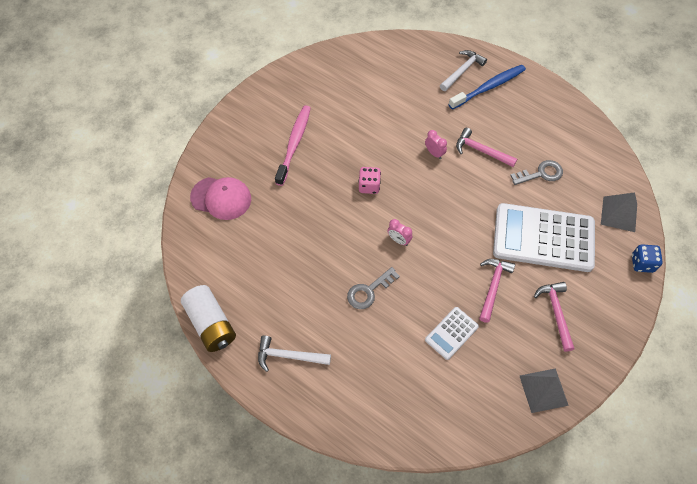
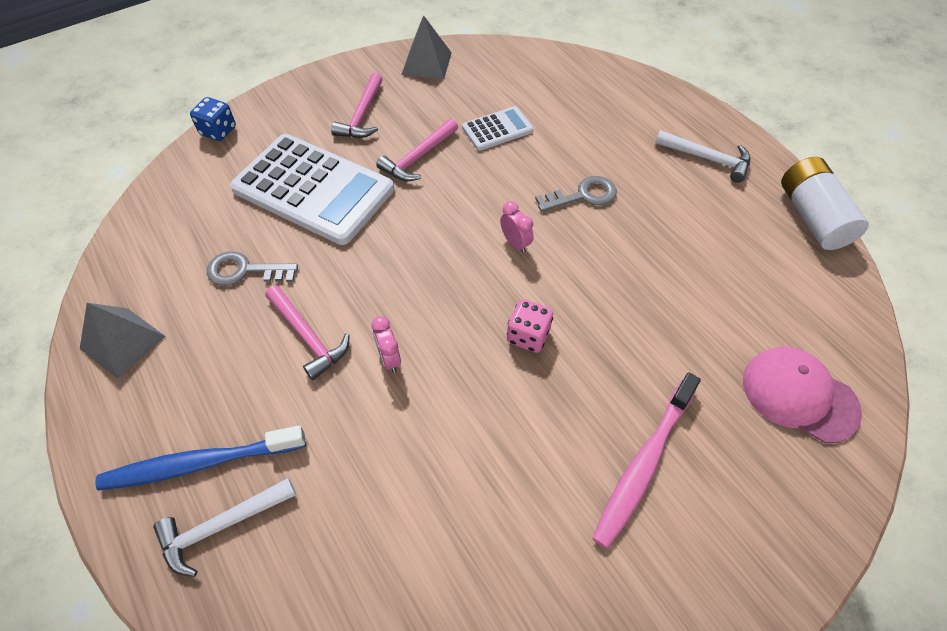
camera: 160 degrees left, 5 degrees down
grey pyramid [601,192,637,232] -> grey pyramid moved to [80,303,166,379]

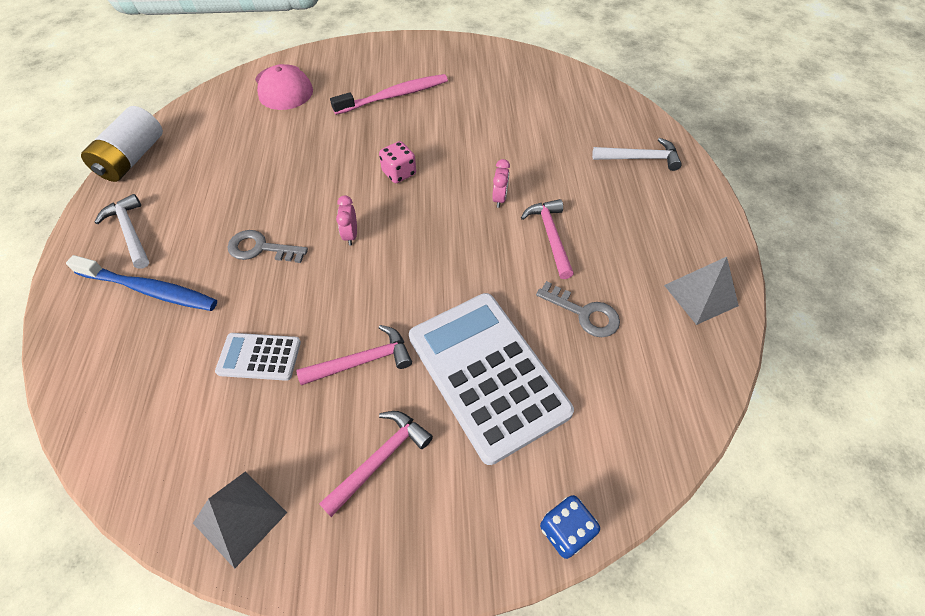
camera: 150 degrees left, 0 degrees up
blue toothbrush [95,425,306,491] -> blue toothbrush moved to [66,255,217,311]

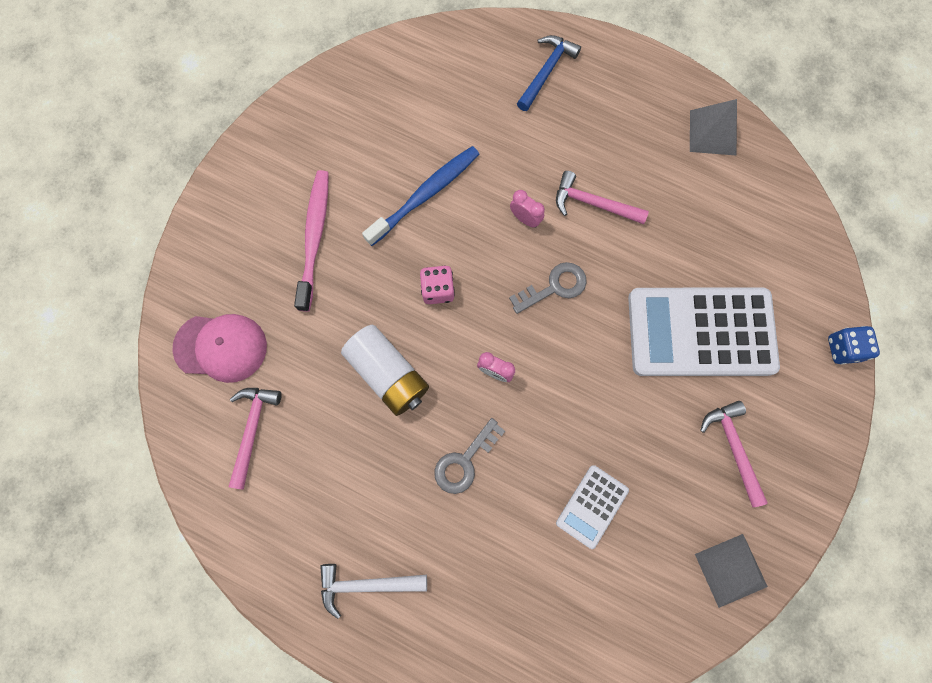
camera: 60 degrees left, 20 degrees up
blue toothbrush [66,255,217,311] -> blue toothbrush moved to [362,146,479,246]
white battery [81,106,163,182] -> white battery moved to [341,325,429,416]
pink hammer [296,325,412,385] -> pink hammer moved to [229,388,282,490]
grey key [536,281,620,337] -> grey key moved to [509,262,587,314]
white hammer [592,138,682,171] -> blue hammer [517,35,581,111]

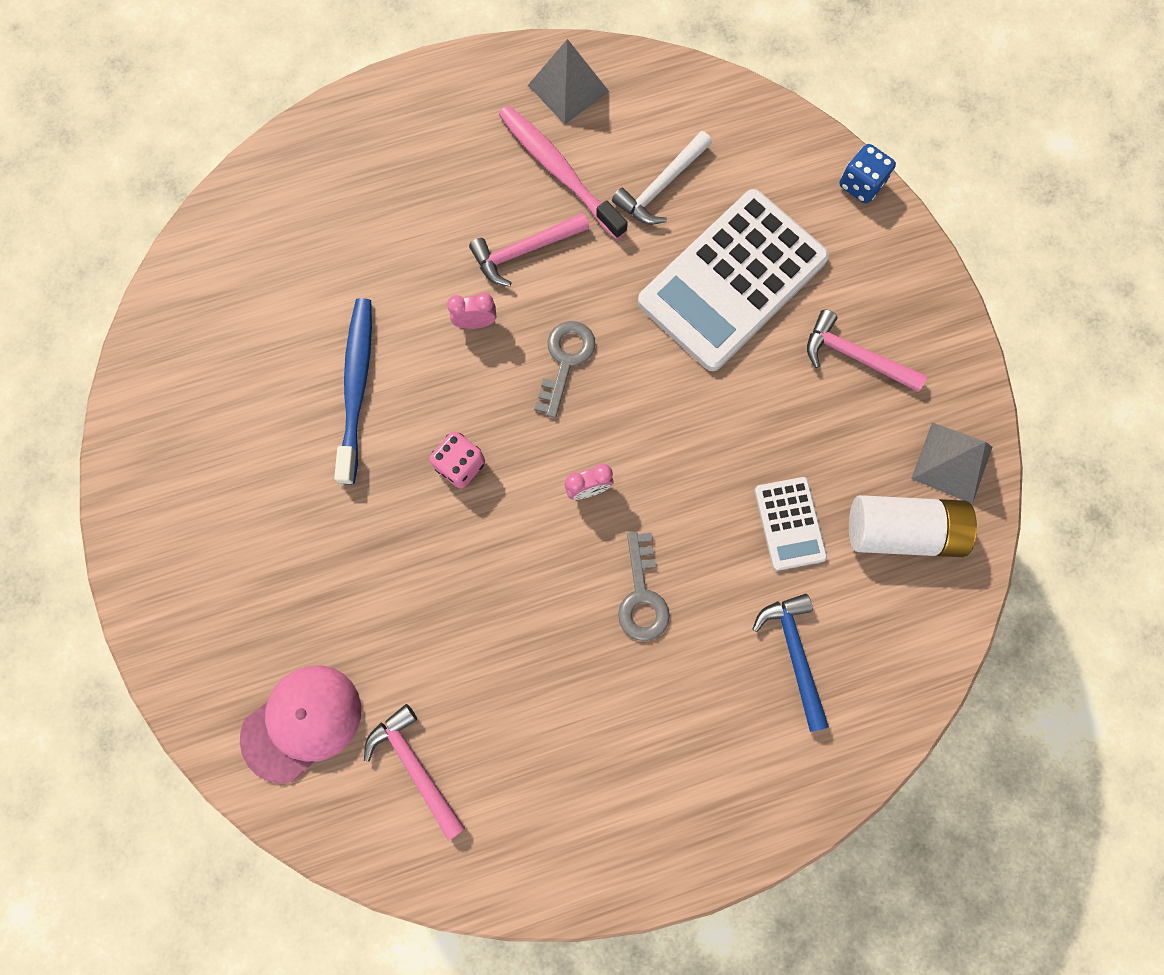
camera: 45 degrees left, 0 degrees up
pink toothbrush [294,170,329,312] -> pink toothbrush moved to [499,105,628,240]
white hammer [320,564,427,619] -> white hammer moved to [612,131,712,224]
white battery [341,325,429,416] -> white battery moved to [849,495,977,557]
blue hammer [517,35,581,111] -> blue hammer moved to [752,594,829,732]

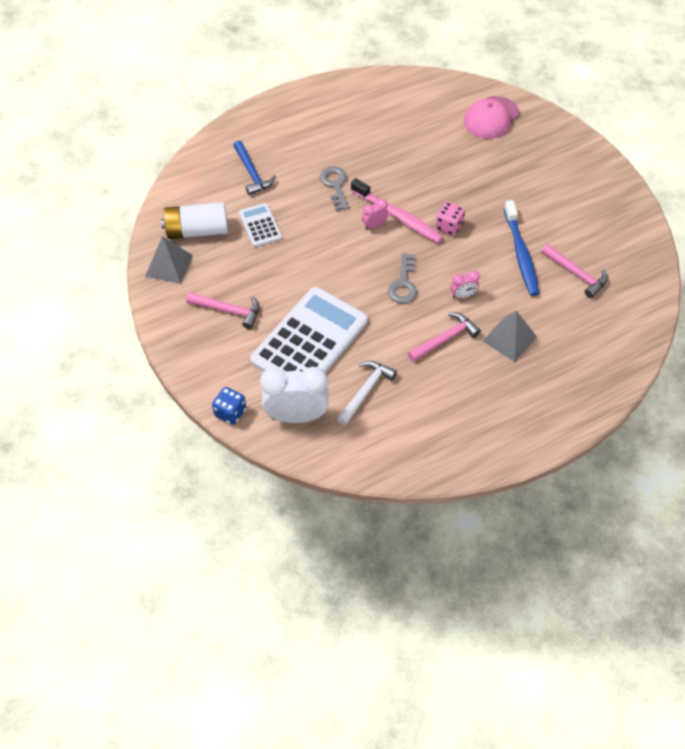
camera: 170 degrees right, 20 degrees down
pink hammer [364,704,465,841] -> pink hammer moved to [541,244,608,298]
pink toothbrush [499,105,628,240] -> pink toothbrush moved to [351,178,443,243]
grey pyramid [528,39,609,124] -> grey pyramid moved to [483,311,537,362]
none -> white clock [260,367,329,423]

